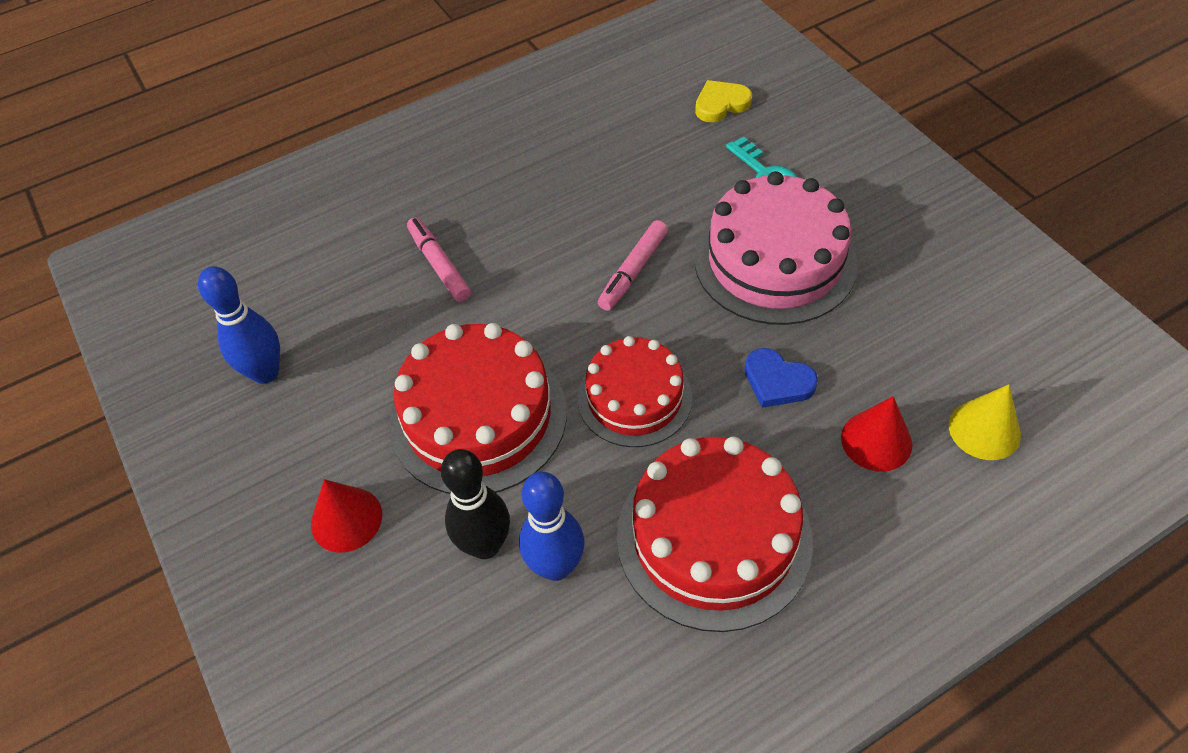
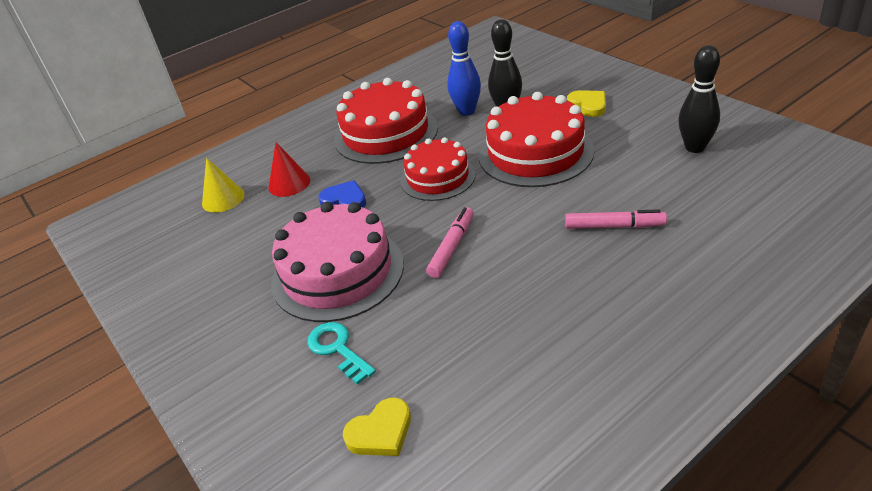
camera: 175 degrees right, 15 degrees down
blue bowling pin [198,266,280,384] -> black bowling pin [679,45,720,153]
red cone [311,479,382,552] -> yellow heart [567,90,606,117]
pink marker [407,217,471,302] -> pink marker turned 45 degrees counterclockwise [565,209,667,229]

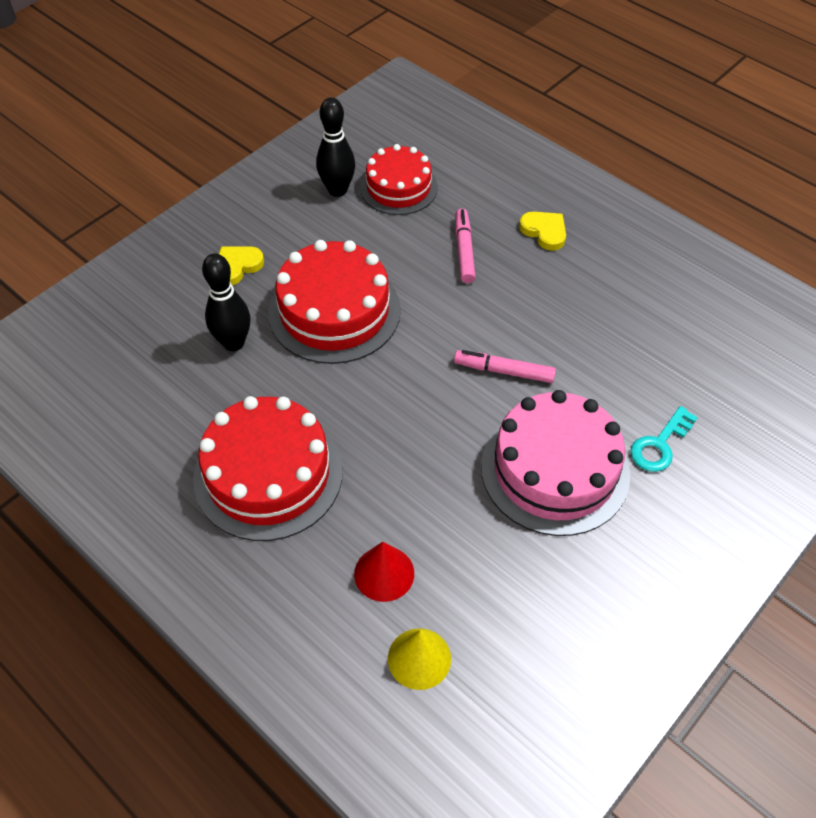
camera: 105 degrees left, 15 degrees up
blue heart [318,180,366,208] -> none
yellow heart [343,397,411,456] -> yellow heart moved to [519,212,566,251]
red cake [400,137,476,201] -> red cake moved to [360,144,438,215]
blue bowling pin [447,21,481,116] -> none

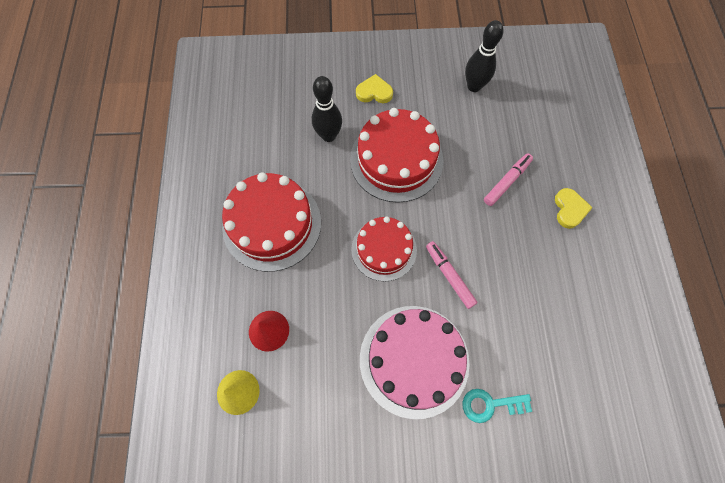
camera: 45 degrees right, 15 degrees up
red cake [360,144,438,215] -> red cake moved to [351,217,417,281]

